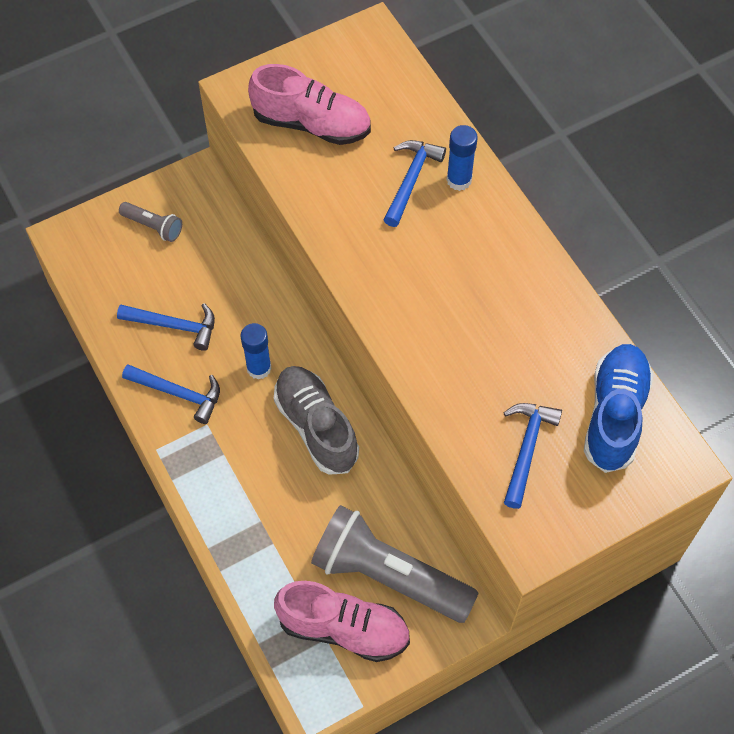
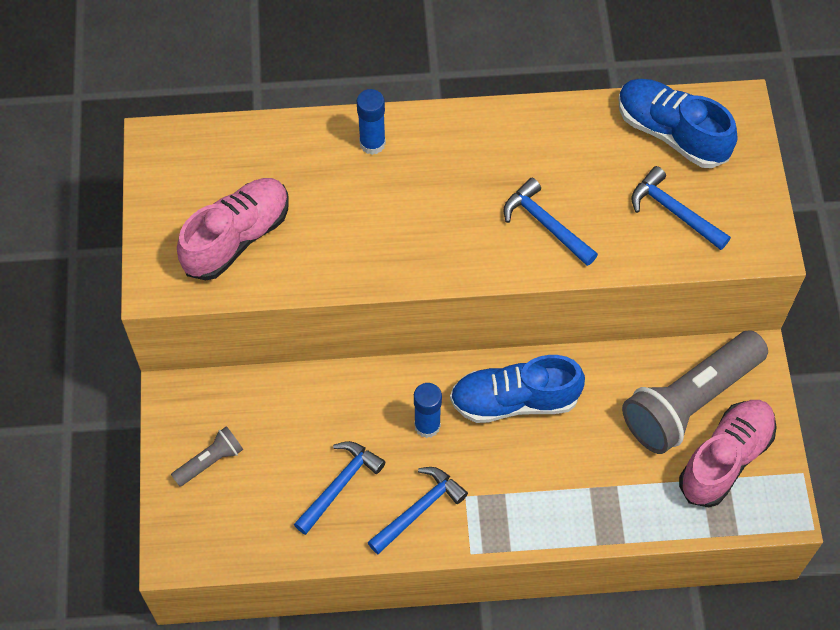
camera: 65 degrees left, 0 degrees up
grey shoe [274,366,359,475] -> blue shoe [450,355,585,423]
blue hammer [384,140,446,227] -> blue hammer moved to [503,178,598,266]

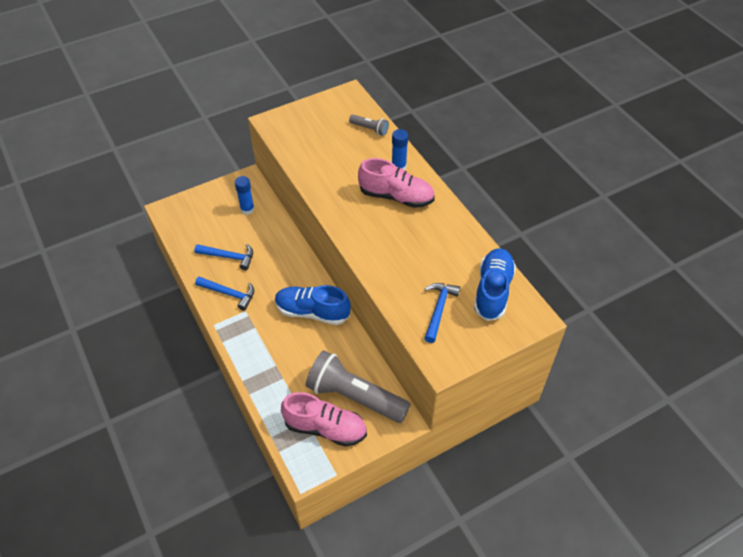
camera: 65 degrees right, 10 degrees down
grey flashlight [171,426,243,487] -> grey flashlight moved to [349,115,389,136]
pink shoe [177,178,289,280] -> pink shoe moved to [358,158,435,208]
blue glue stick [414,383,442,438] -> blue glue stick moved to [235,176,255,215]
blue shoe [450,355,585,423] -> blue shoe turned 45 degrees counterclockwise [275,285,351,325]
blue hammer [503,178,598,266] -> none

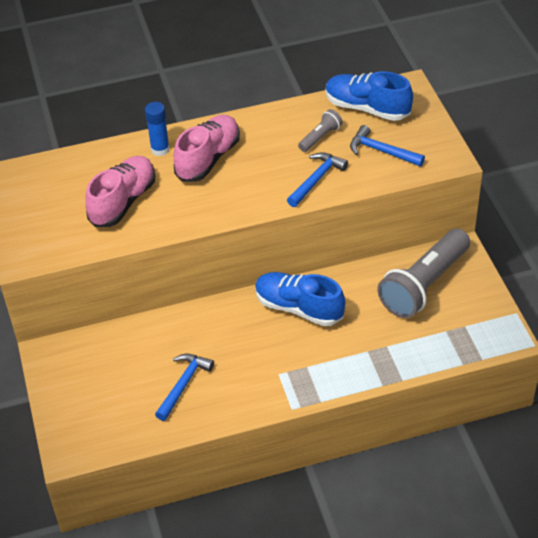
camera: 75 degrees left, 5 degrees down
blue hammer [195,277,254,311] -> blue hammer moved to [287,152,348,207]
blue glue stick [235,176,255,215] -> none
blue shoe [275,285,351,325] -> blue shoe turned 90 degrees clockwise [255,272,345,326]
pink shoe [281,392,367,446] -> pink shoe moved to [85,156,155,227]
grey flashlight [349,115,389,136] -> grey flashlight moved to [298,109,342,152]

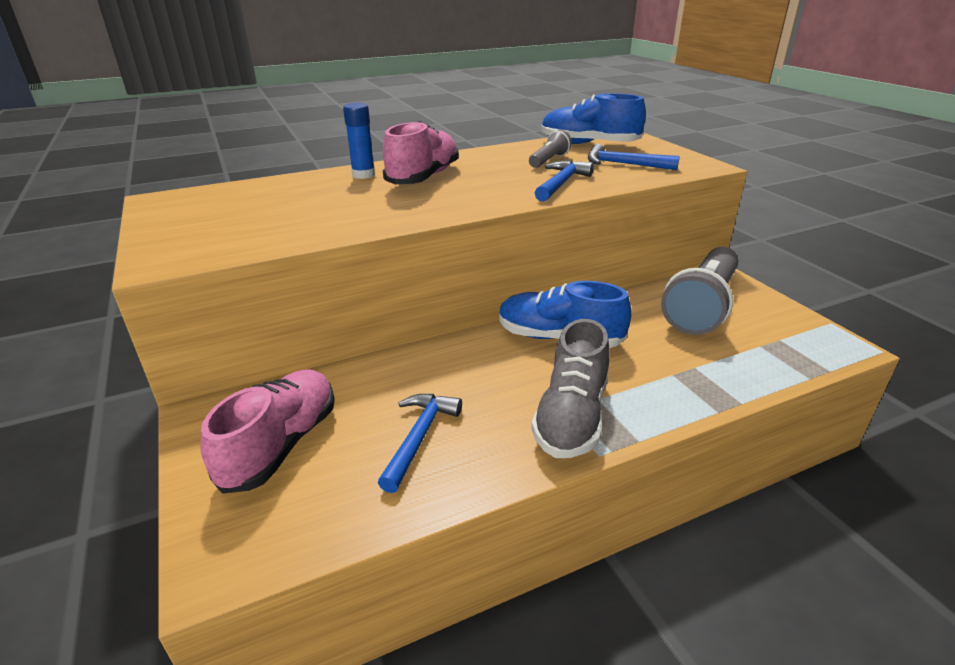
camera: 10 degrees left, 15 degrees down
pink shoe [85,156,155,227] -> pink shoe moved to [200,369,335,494]
none -> grey shoe [531,319,610,458]

